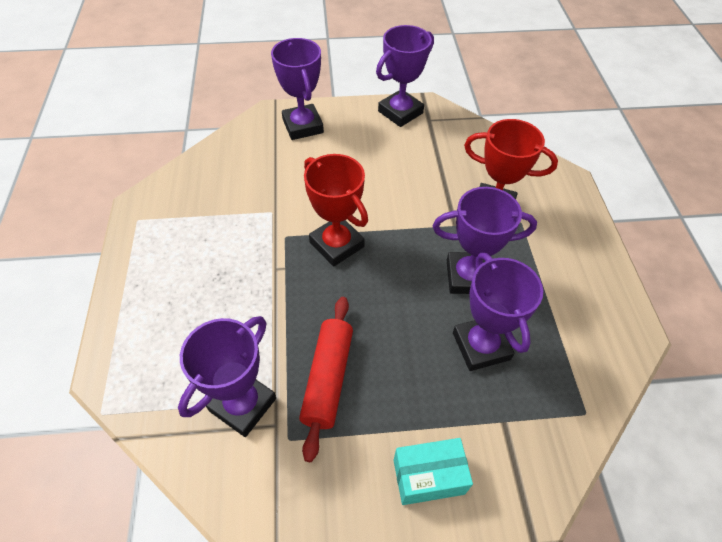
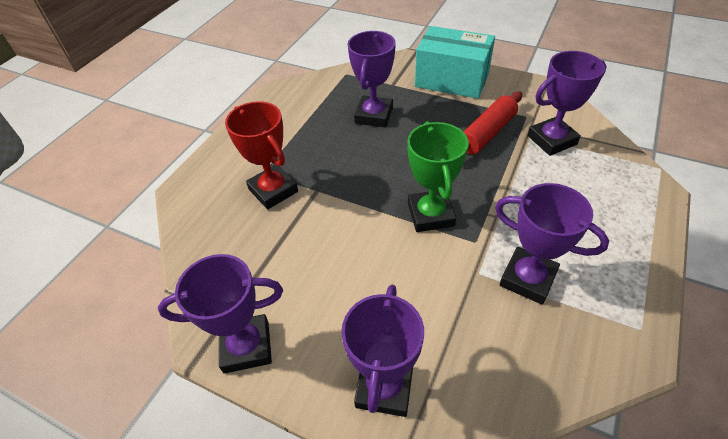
camera: 145 degrees left, 5 degrees down
red trophy [304,154,368,267] -> green trophy [407,121,469,232]
turquoise box [393,438,473,505] -> turquoise box [415,26,495,99], size x1.74
purple trophy [433,187,537,294] -> purple trophy moved to [495,183,609,305]

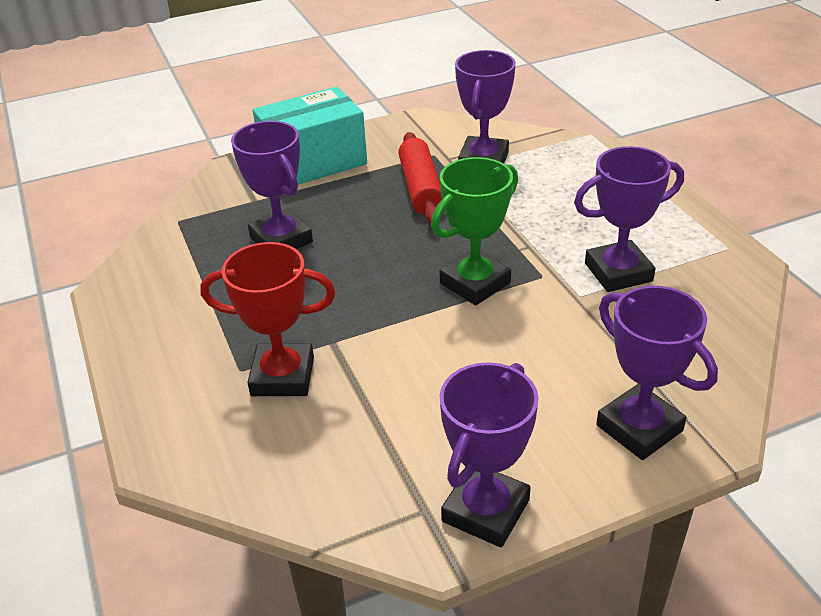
camera: 50 degrees left, 10 degrees down
green trophy [407,121,469,232] -> green trophy turned 75 degrees counterclockwise [431,157,518,305]

